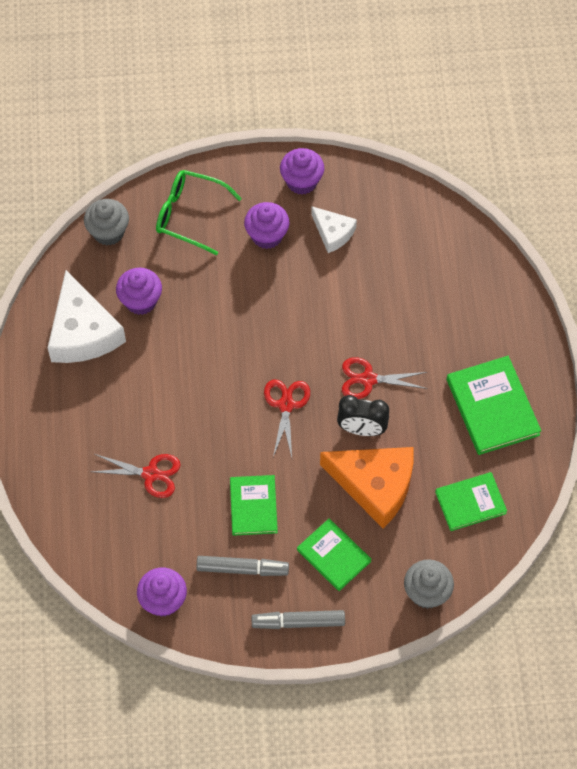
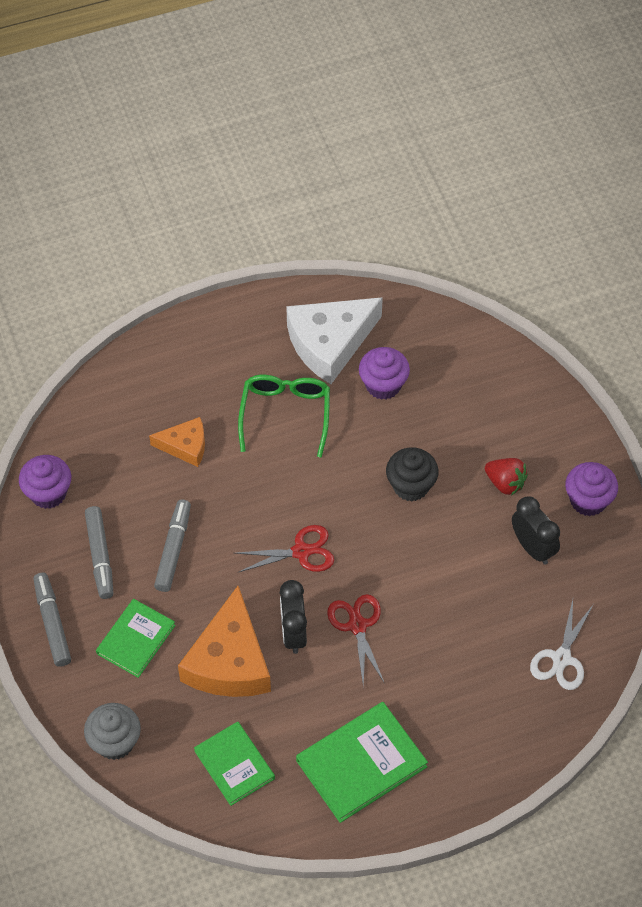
camera: 75 degrees right, 5 degrees down
grey cupcake [84,199,129,246] -> none
red scissors [91,454,181,498] -> orange cheese [149,417,205,467]
green glasses [156,170,242,255] -> green glasses moved to [238,375,330,458]
green book [230,475,278,536] -> grey marker [154,499,191,592]
purple cupcake [244,202,290,249] -> red strawberry [485,458,528,496]
white cheese [311,206,357,253] -> black clock [512,496,560,565]
none -> black cupcake [386,447,438,502]
none -> white scissors [530,600,594,690]

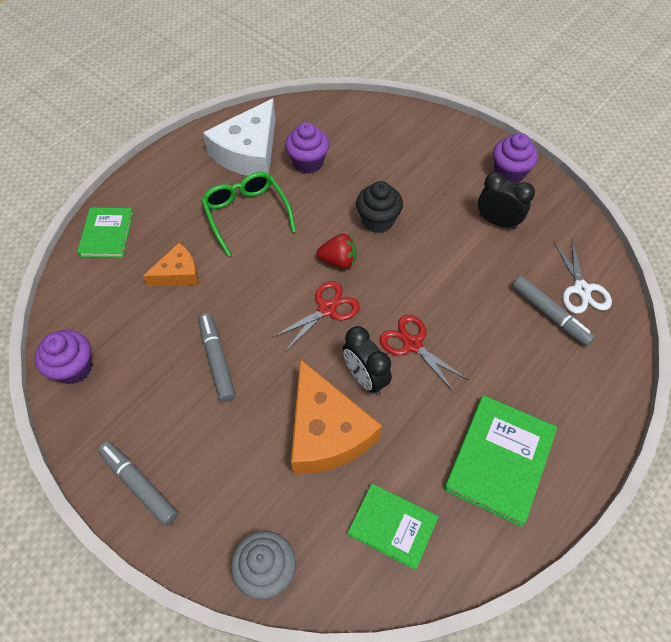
camera: 30 degrees left, 0 degrees up
grey marker [85,506,113,599] -> grey marker moved to [512,276,595,346]
green book [96,599,176,678] -> green book moved to [77,207,133,258]
red strawberry [485,458,528,496] -> red strawberry moved to [316,234,357,269]

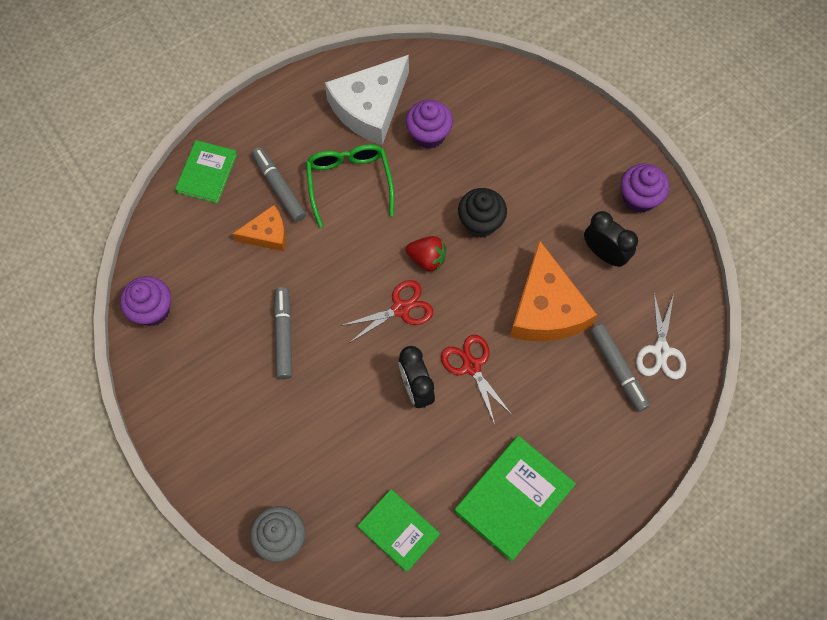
camera: 15 degrees right, 10 degrees up
grey marker [98,441,178,526] -> grey marker moved to [252,147,306,222]
orange cheese [291,359,382,474] -> orange cheese moved to [510,240,597,341]

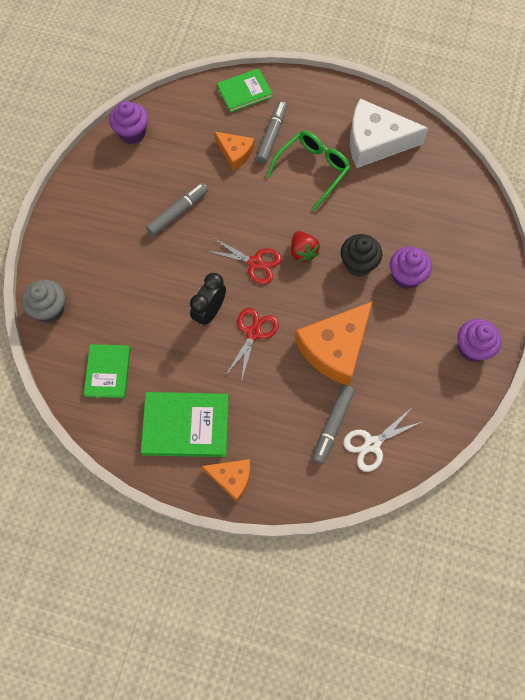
camera: 50 degrees right, 0 degrees up
purple cupcake [406,100,453,149] -> purple cupcake moved to [390,246,432,289]
black clock [584,211,638,267] -> none
none -> orange cheese [202,459,250,502]

